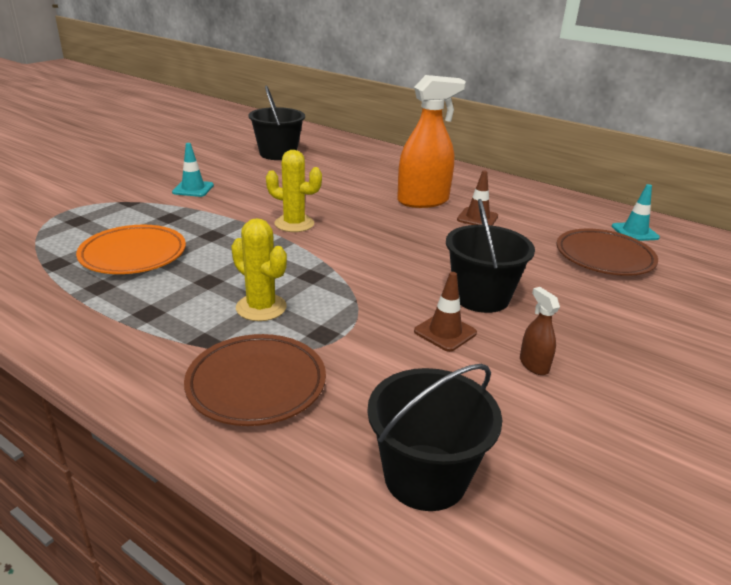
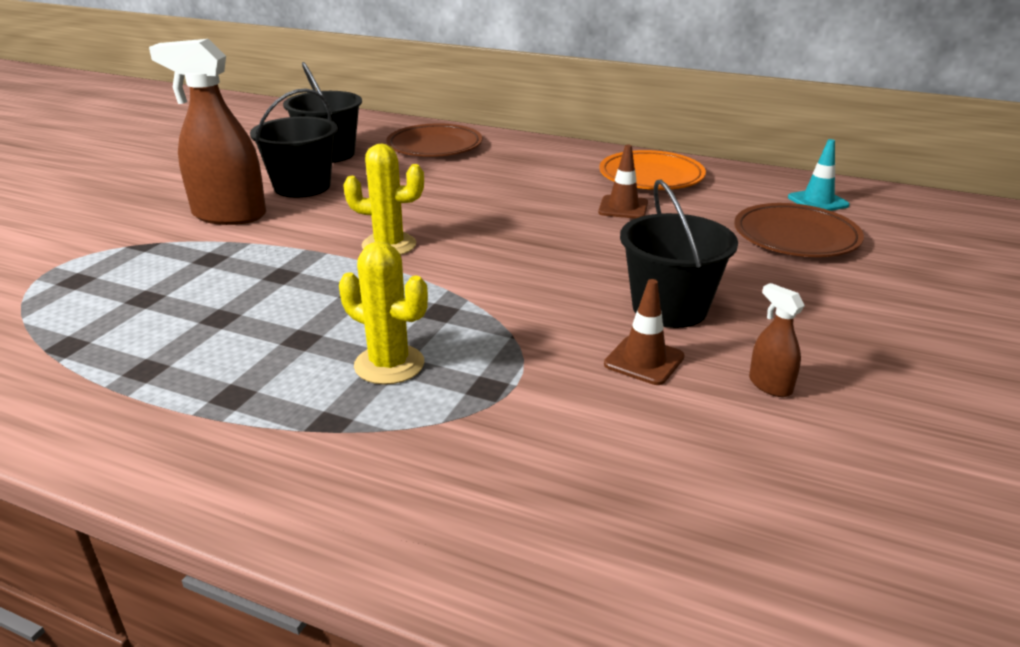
camera: 10 degrees left, 0 degrees up
orange plate [76,225,186,274] -> orange plate moved to [599,150,706,190]
turquoise traffic cone [172,143,214,197] -> brown spray bottle [149,39,266,225]
brown plate [184,334,326,426] -> brown plate moved to [386,124,482,157]
black bucket [367,364,502,511] -> black bucket moved to [250,88,338,198]
orange spray bottle [397,75,466,208] -> none

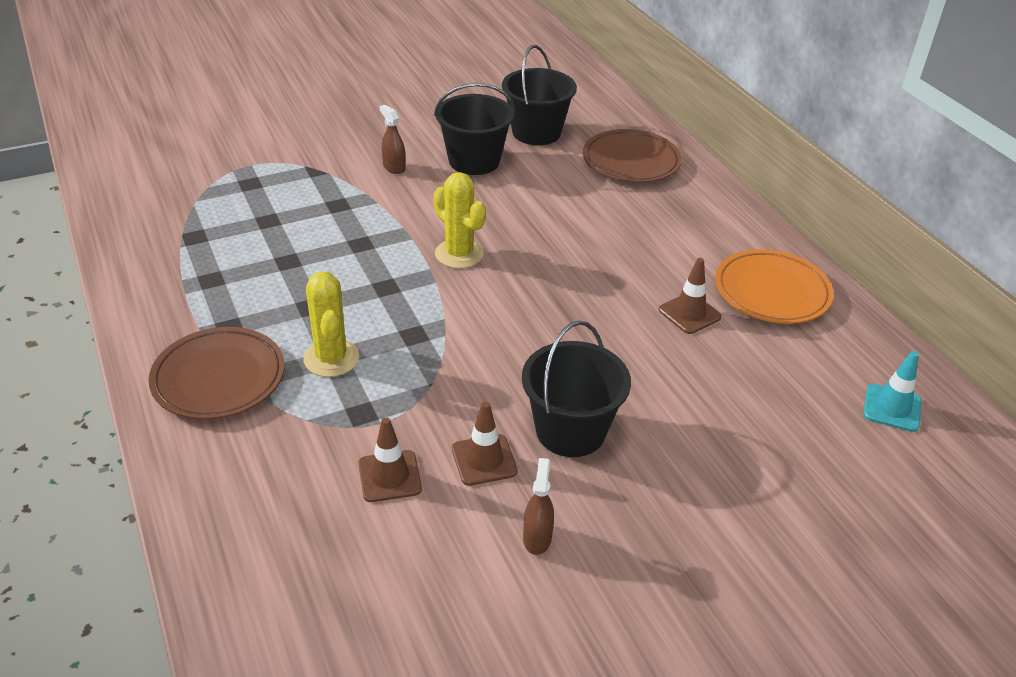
camera: 40 degrees right, 10 degrees up
brown spray bottle [149,39,266,225] -> brown spray bottle [379,105,406,174], size x0.44
brown plate [734,203,864,257] -> brown plate moved to [148,327,284,419]
none -> brown traffic cone [358,417,422,502]

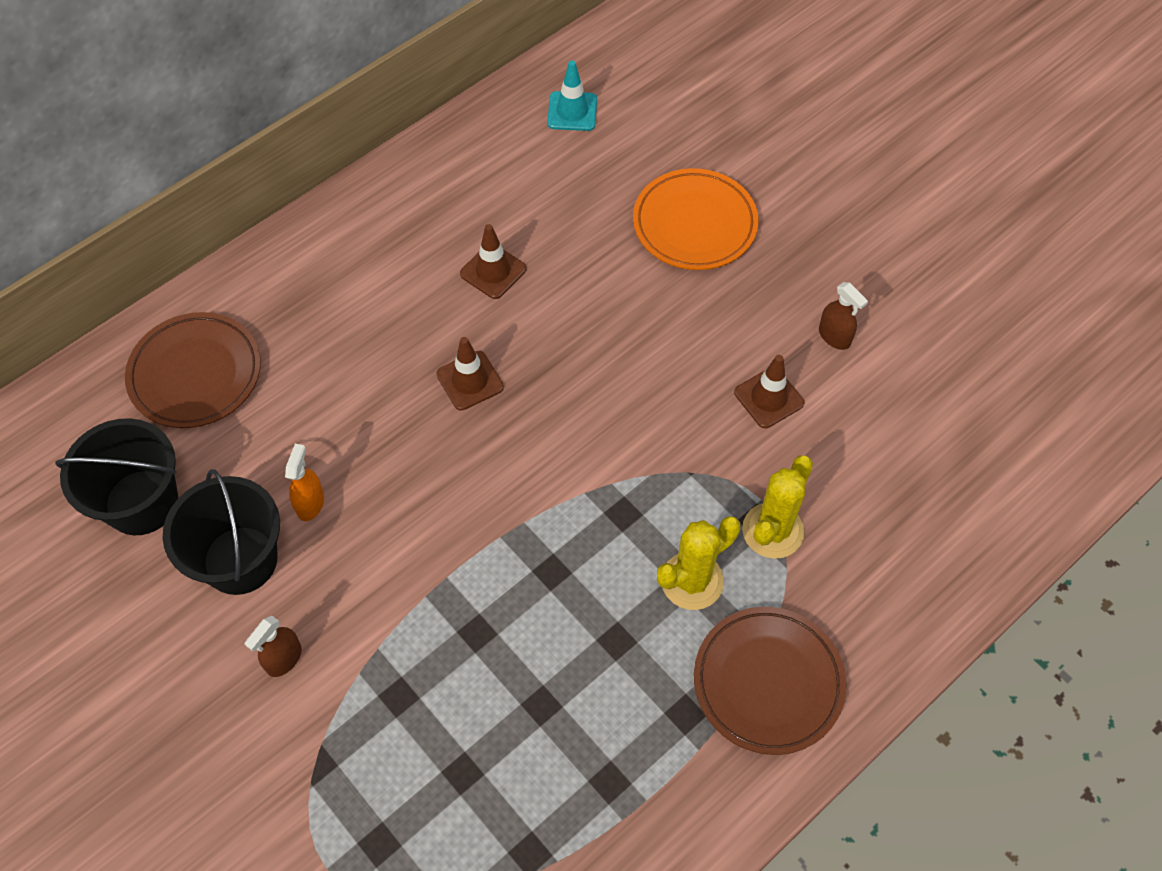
camera: 105 degrees left, 20 degrees up
brown traffic cone [358,417,422,502] -> brown traffic cone moved to [436,337,504,410]
yellow cactus [433,172,486,268] -> yellow cactus moved to [742,455,813,559]
black bucket [522,321,631,457] -> none
brown spray bottle [523,458,554,555] -> brown spray bottle turned 120 degrees counterclockwise [819,282,868,350]
orange plate [715,249,834,324] -> orange plate moved to [633,168,759,270]
none -> orange spray bottle [285,444,324,521]

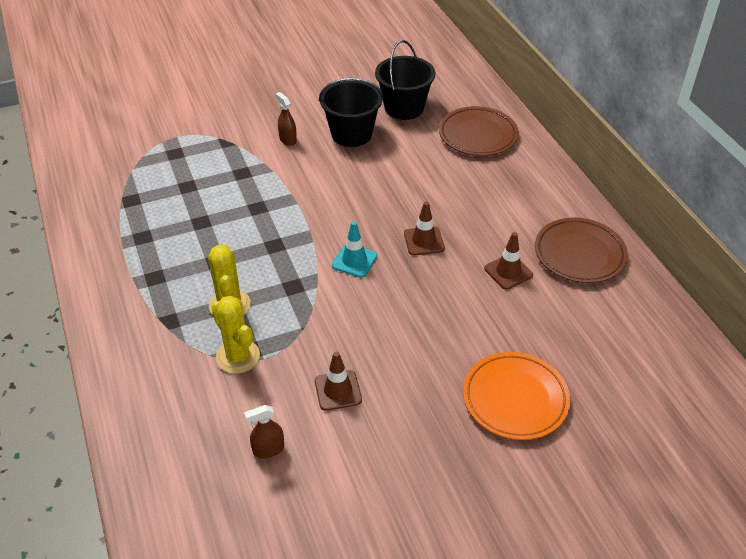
camera: 110 degrees right, 15 degrees down
orange spray bottle [285,444,324,521] -> none
turquoise traffic cone [547,60,597,131] -> turquoise traffic cone moved to [332,221,377,278]
brown plate [694,607,846,755] -> brown plate moved to [535,218,628,283]
brown spray bottle [819,282,868,350] -> brown spray bottle moved to [244,405,284,458]

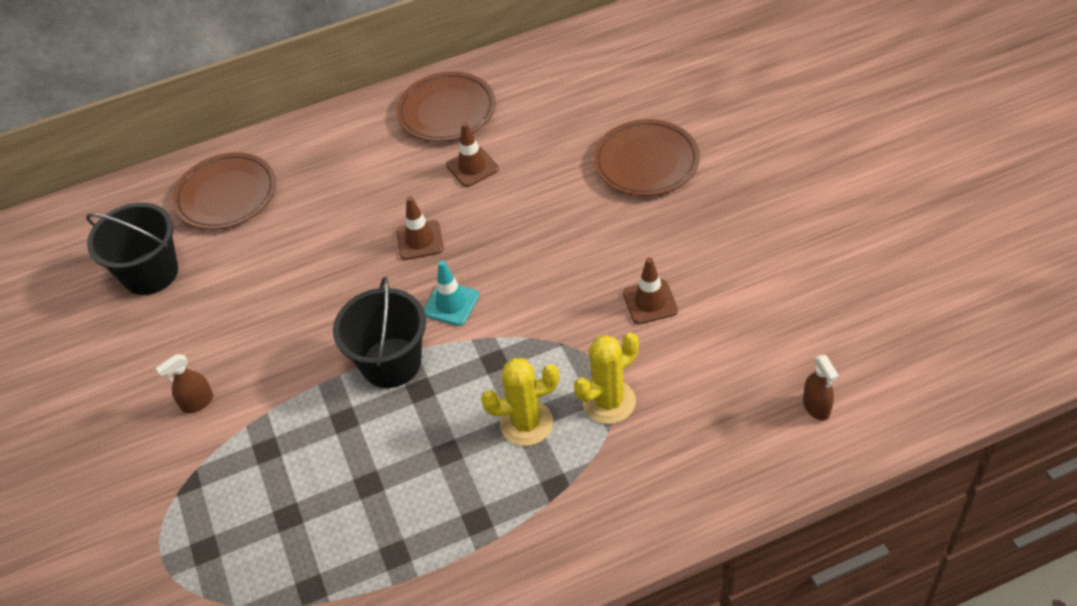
camera: 85 degrees left, 5 degrees up
brown spray bottle [244,405,284,458] -> brown spray bottle moved to [803,354,839,421]
black bucket [319,78,383,147] -> black bucket moved to [333,277,426,388]
orange plate [463,352,570,440] -> brown plate [593,119,700,196]

